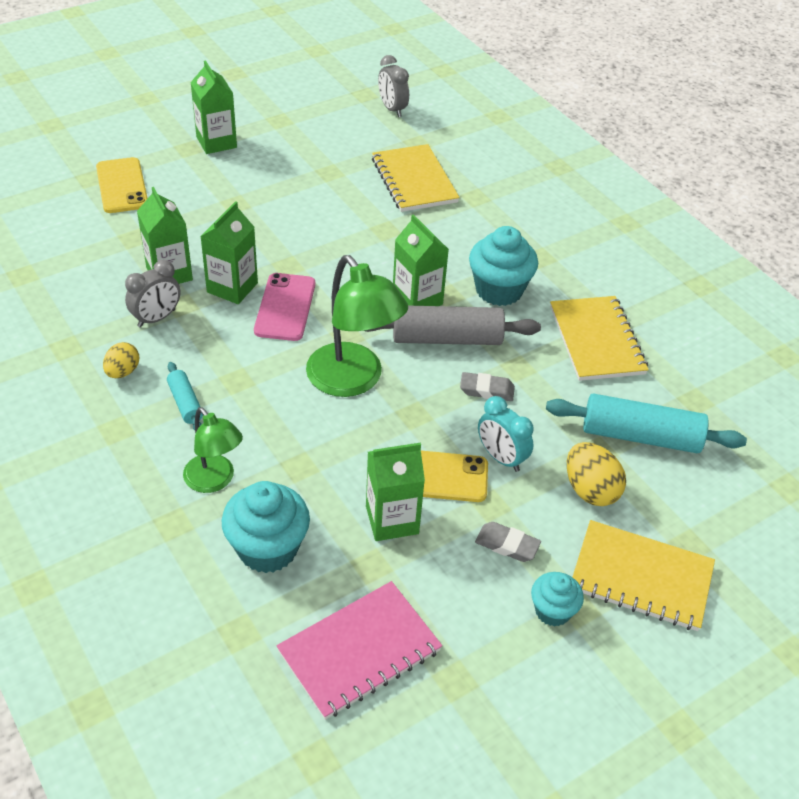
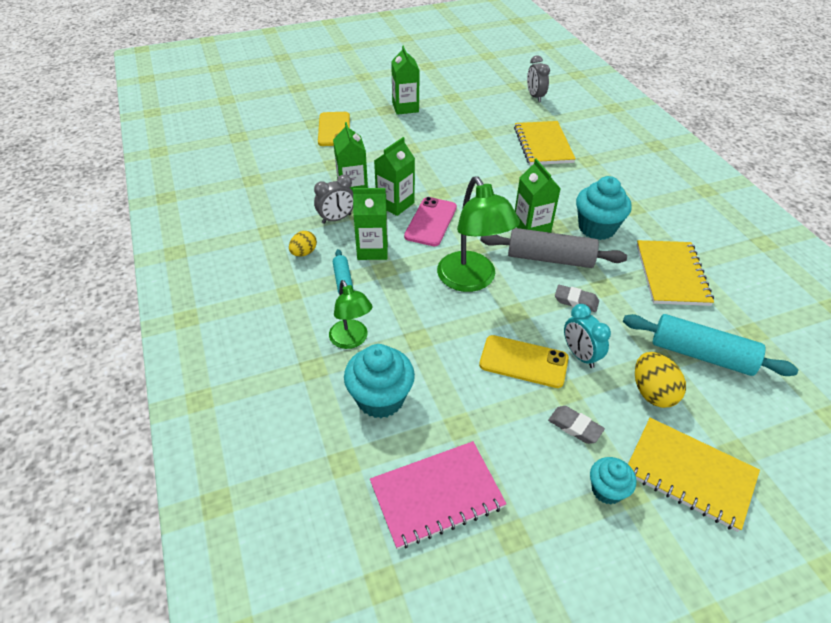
camera: 15 degrees right, 0 degrees up
green carton [366,443,425,541] -> green carton moved to [353,188,388,260]

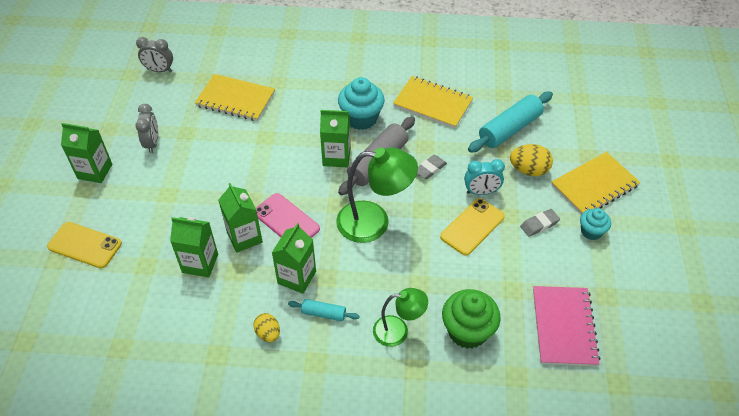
camera: 65 degrees left, 5 degrees up
grey clock [314,175,353,224] -> grey clock moved to [135,104,158,153]
turquoise cupcake [344,344,415,418] -> green cupcake [442,289,501,349]

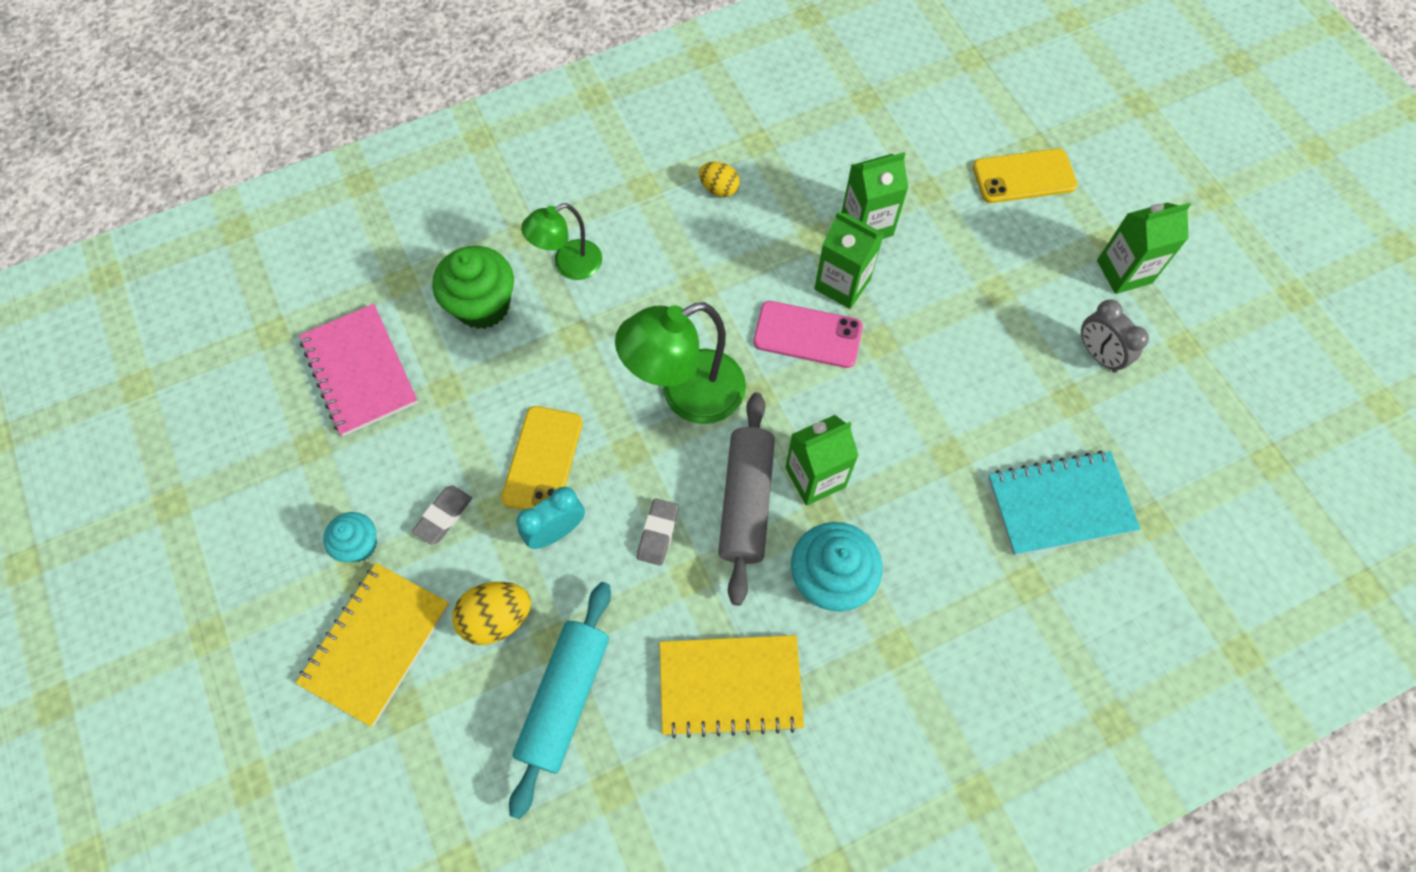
camera: 150 degrees right, 15 degrees up
grey clock [136,37,173,72] -> none
yellow notebook [195,74,275,121] -> turquoise notebook [988,451,1141,556]
green carton [272,223,316,294] -> none
turquoise rolling pin [288,299,360,321] -> none

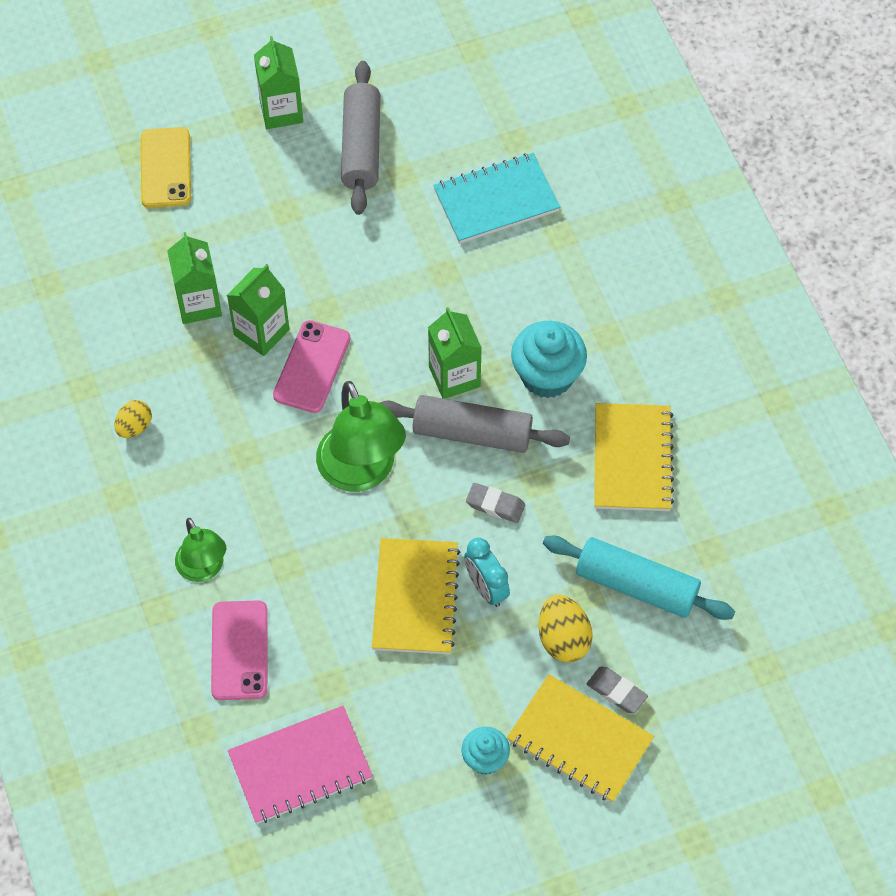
camera: 85 degrees left, 5 degrees down
grey eraser [412,486,472,545] -> grey eraser moved to [587,667,648,714]
green cupcake [432,246,514,329] -> pink phone [211,600,268,700]
yellow phone [501,406,583,510] -> yellow notebook [372,538,460,654]
turquoise notebook [988,451,1141,556] -> turquoise notebook turned 75 degrees clockwise [433,153,560,243]
grey clock [1081,300,1149,373] -> grey rolling pin [341,61,380,215]

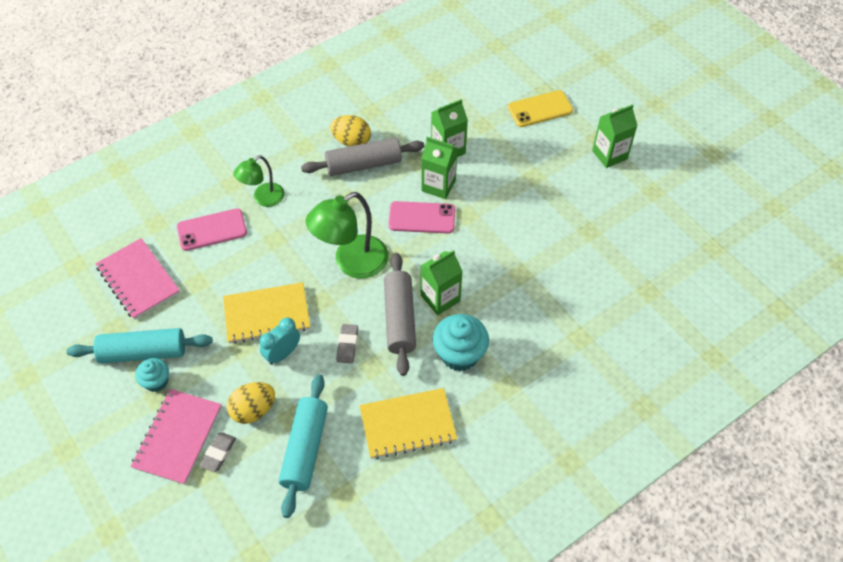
camera: 75 degrees right, 5 degrees down
yellow egg [114,400,152,438] -> yellow egg [330,115,371,147], size x1.52
grey rolling pin [341,61,380,215] -> grey rolling pin moved to [301,138,425,176]
turquoise notebook [433,153,560,243] -> none
yellow notebook [507,674,654,803] -> pink notebook [131,389,222,485]
none -> turquoise rolling pin [66,328,213,364]

